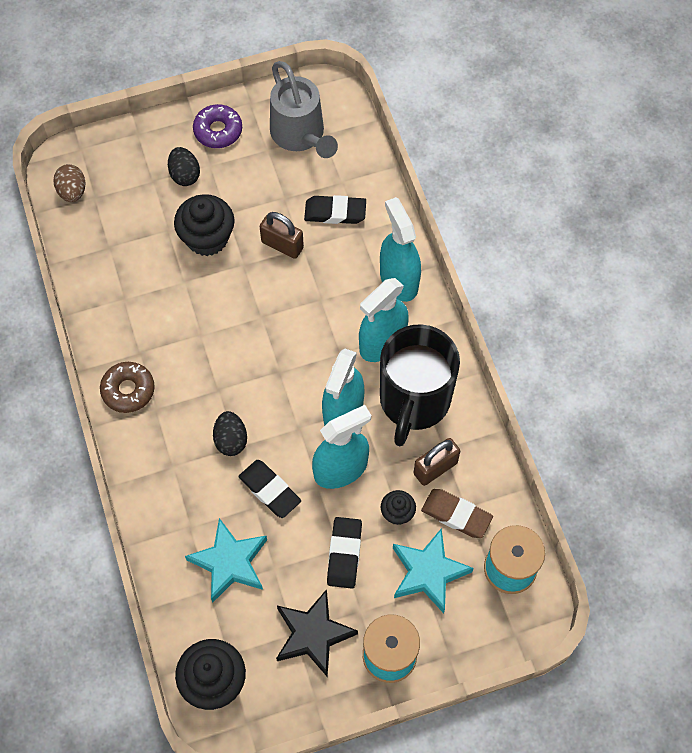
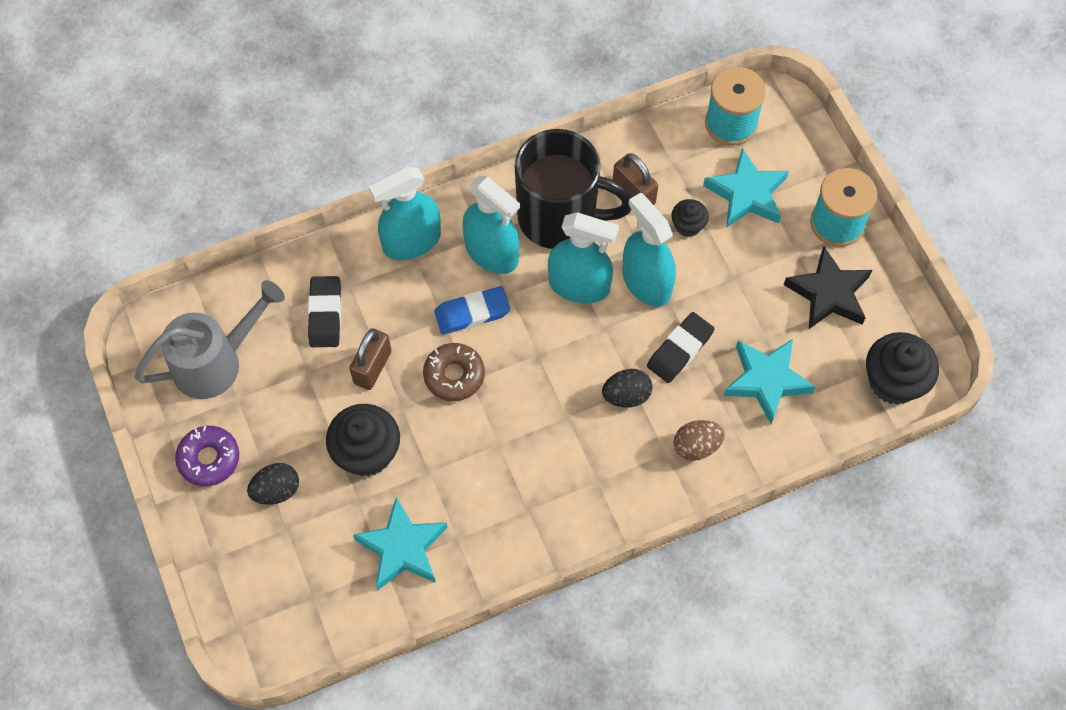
camera: 95 degrees left, 0 degrees up
brown egg [53,164,86,202] -> brown egg moved to [674,420,725,461]
brown donut [100,362,155,413] -> brown donut moved to [423,343,485,401]
black eraser [327,517,362,588] -> none
brown eraser [421,489,493,538] -> none
none -> turquoise star [353,497,447,590]
none -> blue eraser [434,286,510,335]

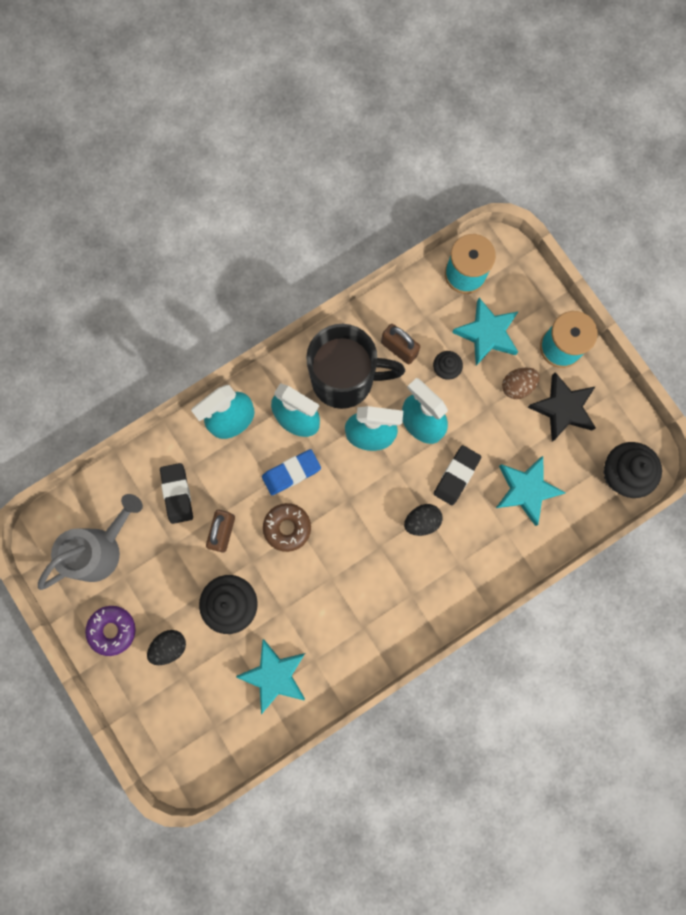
camera: 10 degrees left, 15 degrees up
brown egg [674,420,725,461] -> brown egg moved to [502,368,540,399]

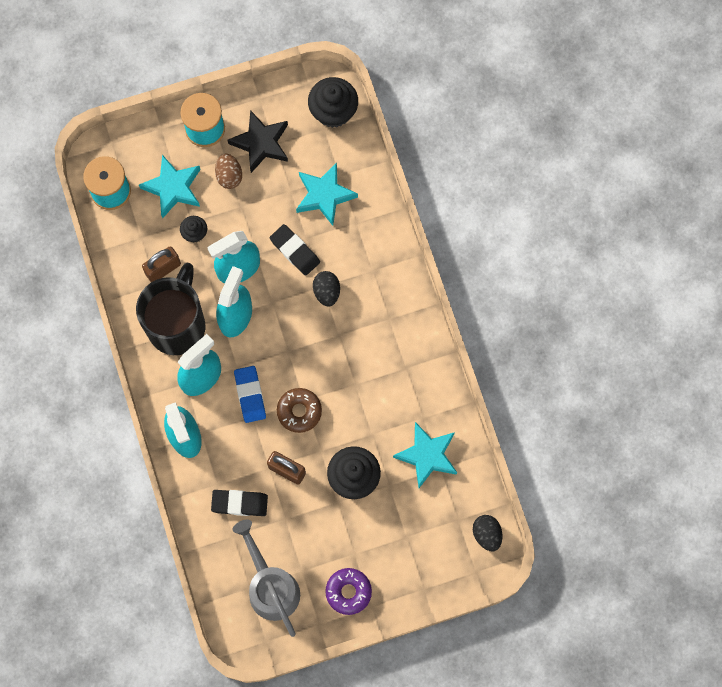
camera: 75 degrees left, 5 degrees down
black egg [147,630,186,665] -> black egg moved to [473,515,503,552]

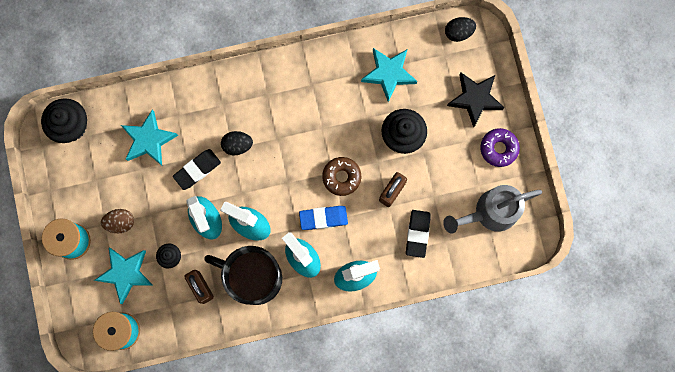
camera: 85 degrees left, 5 degrees up
black star [227,110,288,173] -> black star moved to [447,73,504,127]

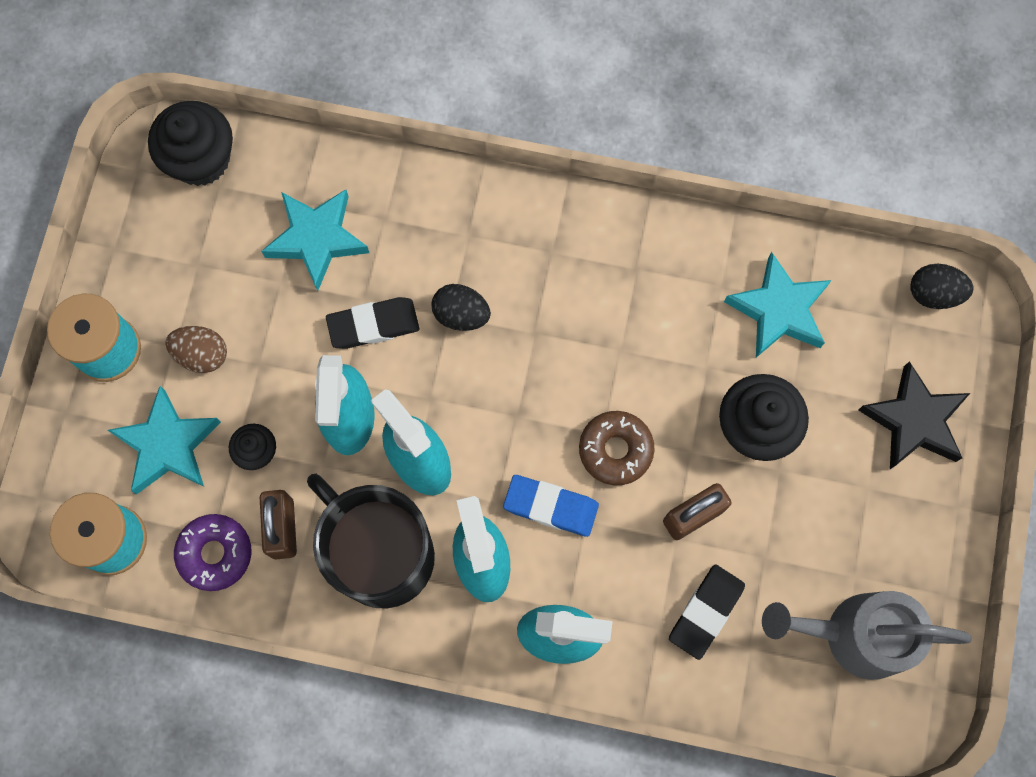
camera: 25 degrees right, 5 degrees down
purple donut [480,128,520,167] -> purple donut moved to [174,514,251,591]

